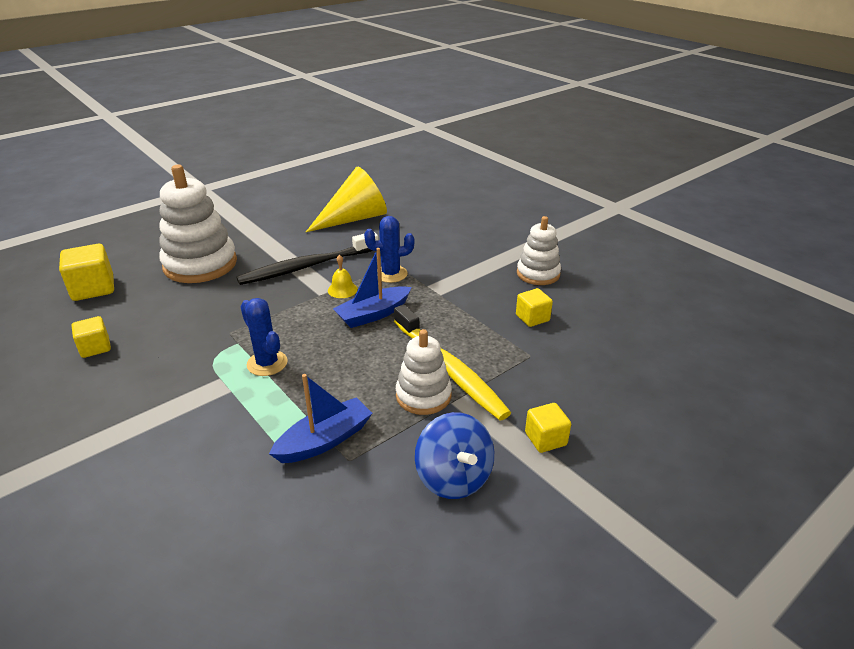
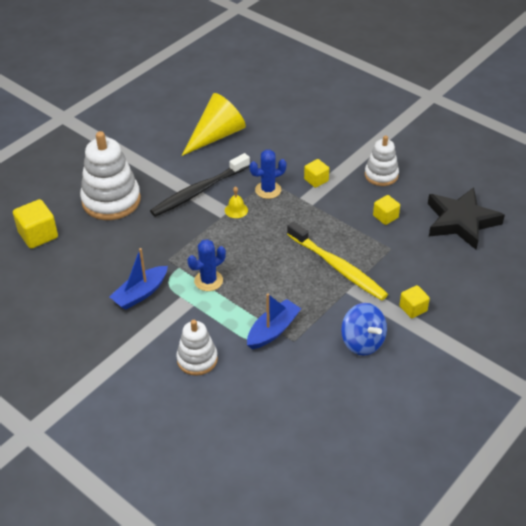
camera: 10 degrees left, 10 degrees up
yellow cube [72,316,111,358] -> yellow cube moved to [304,159,329,188]
blue cactus [240,298,288,376] -> blue cactus turned 75 degrees counterclockwise [188,239,226,291]
blue boat [333,248,412,328] -> blue boat moved to [109,248,168,310]
white stacking toy [396,329,452,415] -> white stacking toy moved to [176,320,218,376]
none -> black star [428,187,505,250]

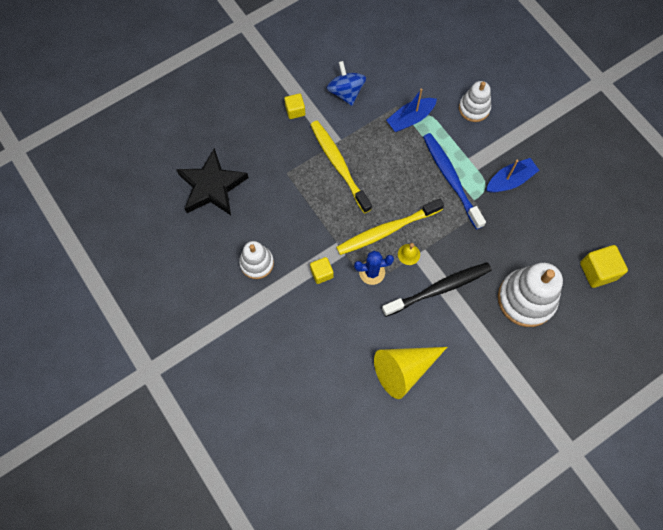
camera: 165 degrees left, 25 degrees up
blue cactus [188,239,226,291] -> blue toothbrush [423,133,486,229]
yellow cube [373,195,400,225] -> none
none -> yellow toothbrush [336,198,444,255]

